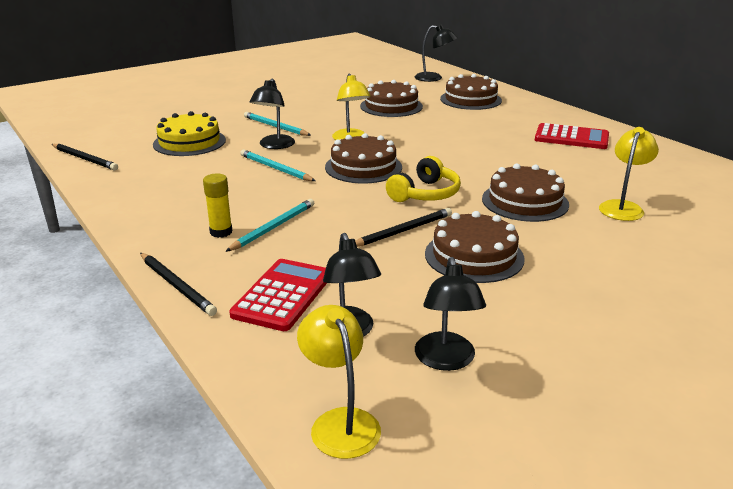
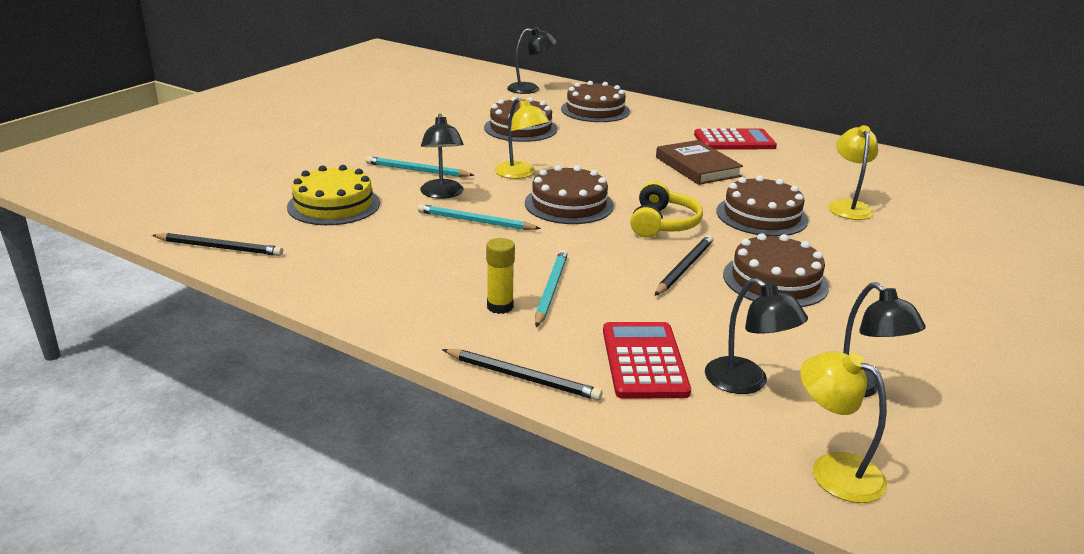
camera: 25 degrees left, 0 degrees up
none -> brown book [656,140,743,185]

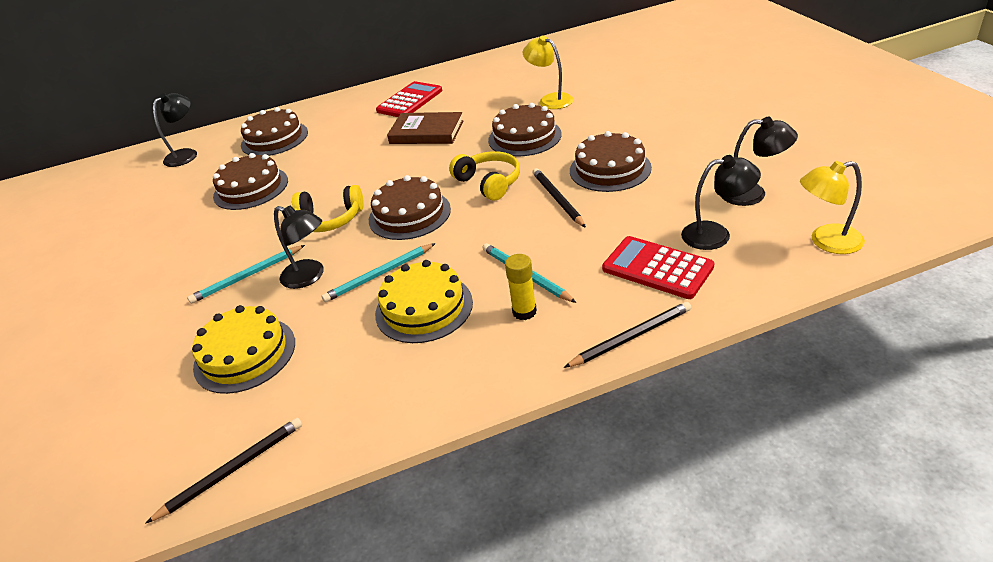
camera: 45 degrees left, 10 degrees up
yellow lamp [495,98,550,179] -> yellow headphones [292,185,364,232]
none -> yellow cake [375,260,473,343]

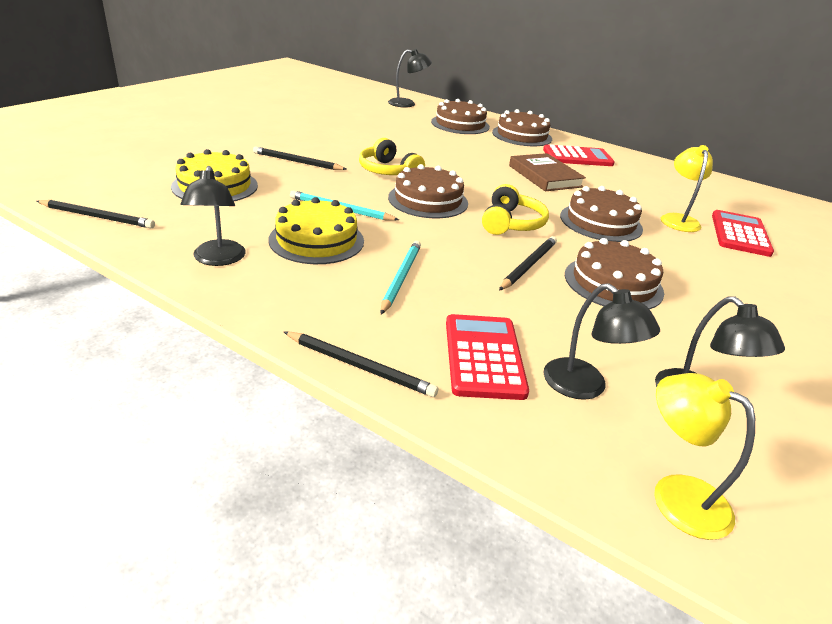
camera: 45 degrees right, 5 degrees down
turquoise pencil [187,245,305,304] -> black pencil [253,147,347,170]
brown cake [213,153,288,210] -> brown cake moved to [492,109,552,146]
black lamp [274,205,324,289] -> black lamp moved to [180,166,246,266]
yellow glue stick [505,254,537,320] -> none
none -> red calculator [712,210,774,257]

